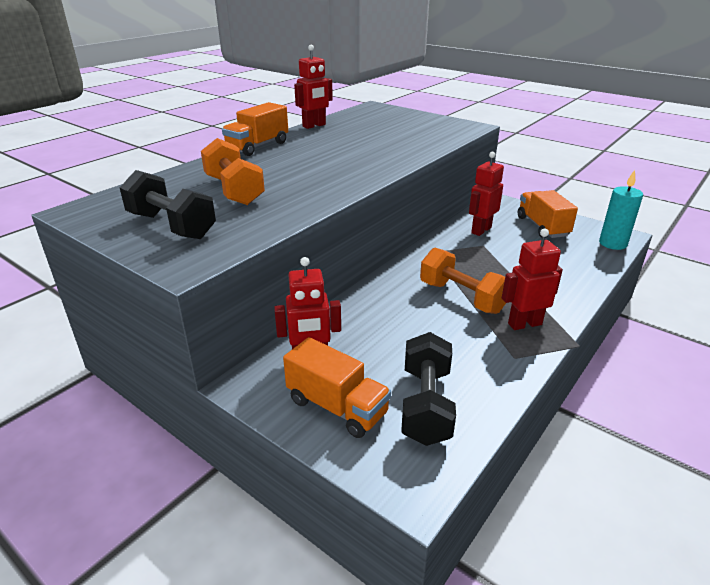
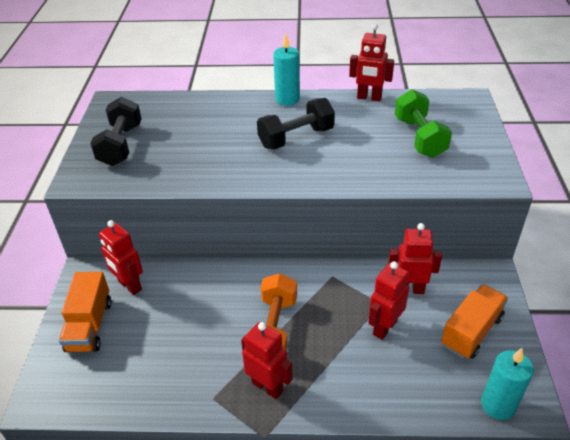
camera: 55 degrees right, 10 degrees up
orange dumbbell [201,138,265,205] -> none
orange truck [222,102,288,156] -> turquoise candle [273,33,300,106]
black dumbbell [401,332,456,446] -> black dumbbell moved to [257,98,335,149]
none -> red robot [369,262,409,340]
none -> green dumbbell [395,89,452,158]

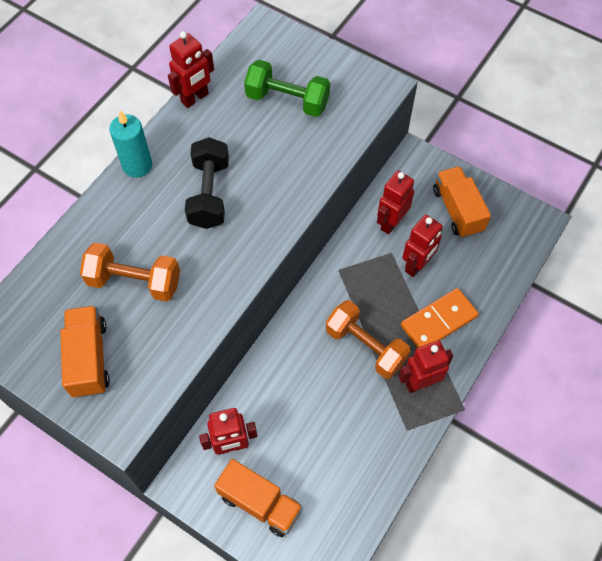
camera: 60 degrees left, 20 degrees up
black dumbbell [90,97,141,166] -> orange truck [60,306,110,398]
red robot [369,262,409,340] -> red robot turned 120 degrees counterclockwise [402,215,443,277]
turquoise candle [481,348,534,420] -> none
none -> orange dumbbell [80,243,180,301]
none -> orange domino [401,288,479,348]

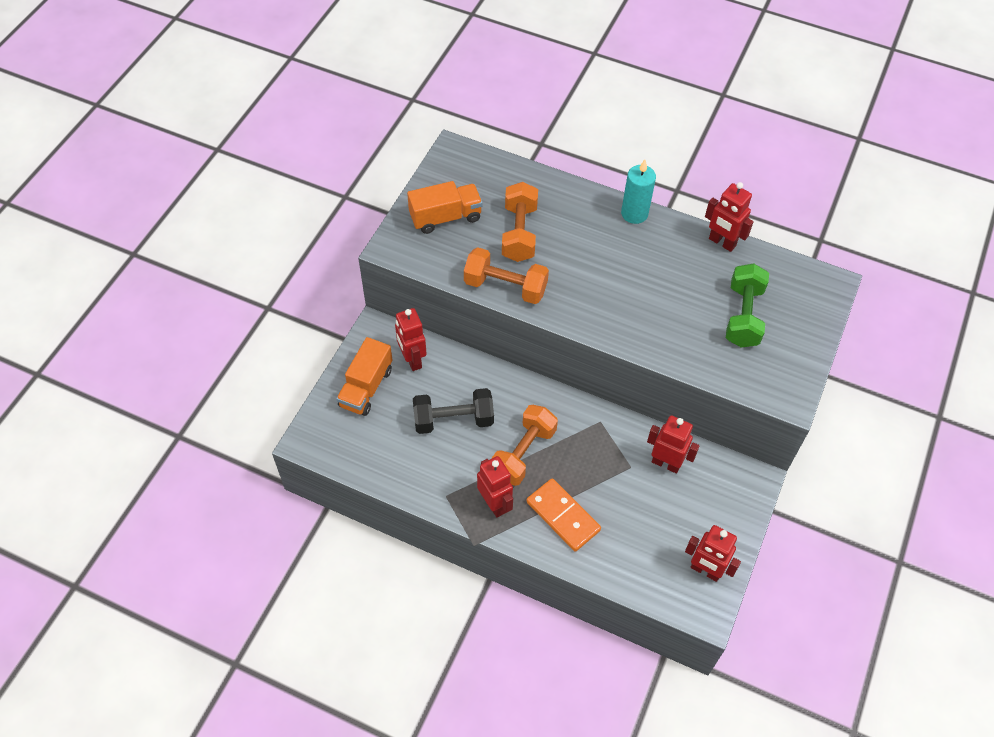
camera: 80 degrees right, 5 degrees down
black dumbbell [185,137,229,229] -> black dumbbell moved to [413,388,494,434]
red robot [402,215,443,277] -> red robot moved to [685,525,741,582]
orange truck [433,166,491,238] -> none
none -> orange dumbbell [464,247,549,304]

